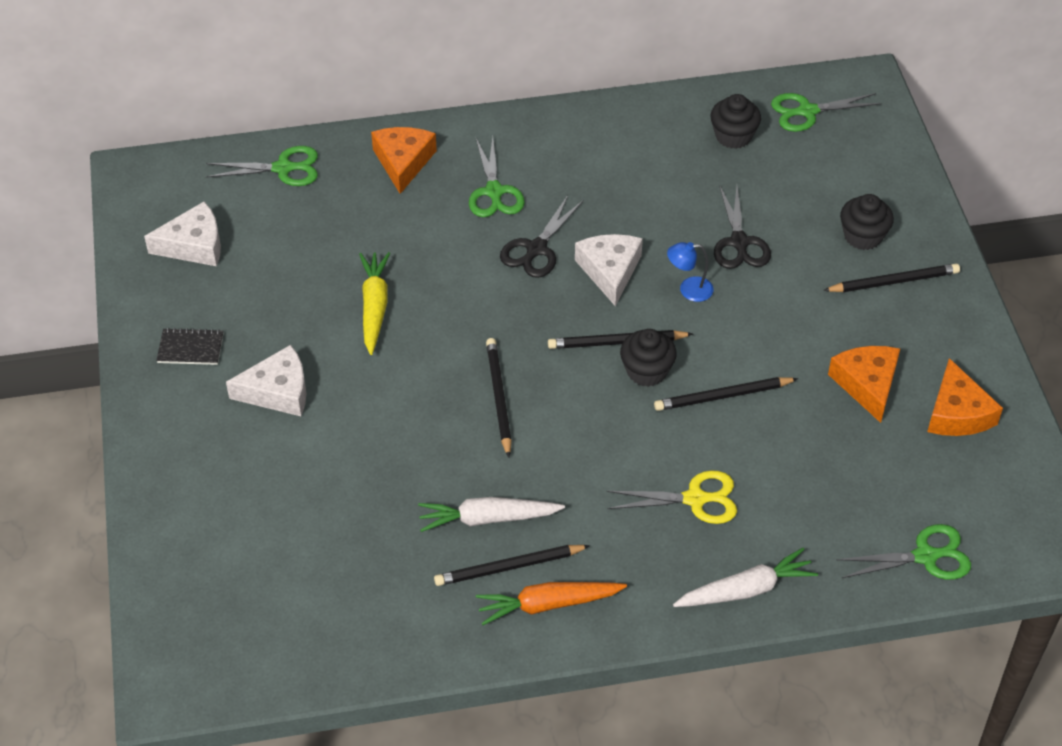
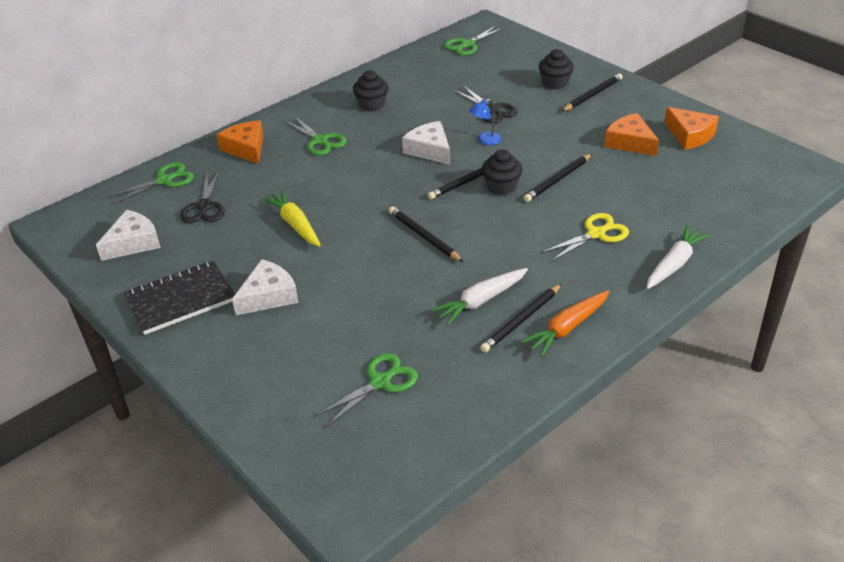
camera: 30 degrees left, 10 degrees down
black notebook [156,328,224,365] -> black notebook [124,260,235,335], size x1.89
black scissors [500,195,583,278] -> black scissors moved to [180,169,225,223]
black cupcake [711,94,761,149] -> black cupcake moved to [353,70,388,111]
green scissors [836,524,971,580] -> green scissors moved to [314,353,418,427]

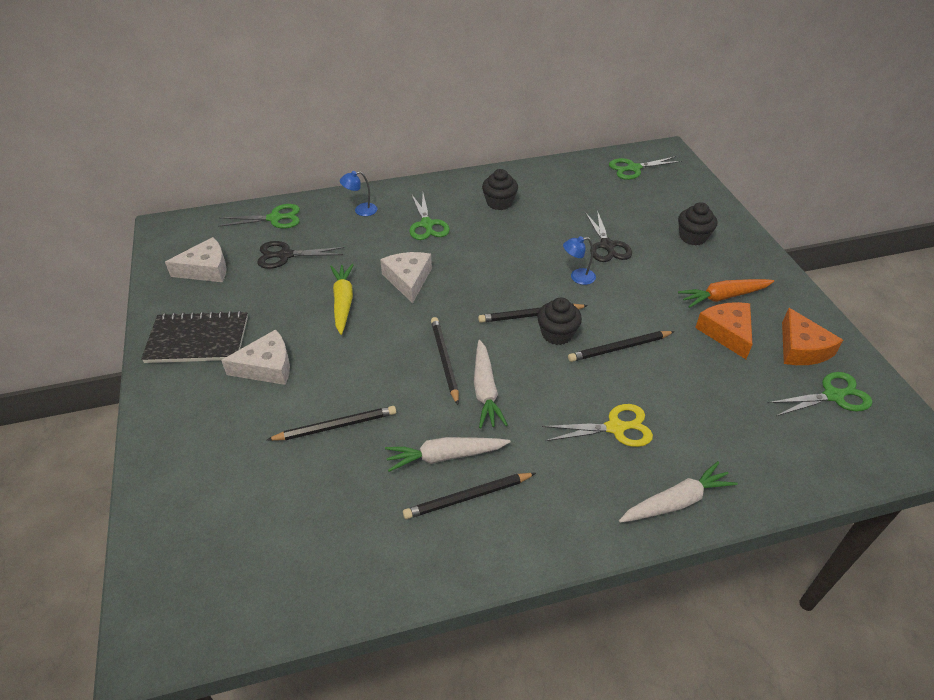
camera: 25 degrees right, 5 degrees up
black scissors [180,169,225,223] -> black scissors turned 60 degrees clockwise [257,241,344,269]
orange cheese [216,120,263,164] -> blue lamp [340,171,377,216]
green scissors [314,353,418,427] -> green scissors moved to [768,372,872,416]
white cheese [402,121,450,165] -> white cheese moved to [380,252,432,303]
orange carrot [521,290,609,357] -> orange carrot moved to [678,279,774,308]
black pencil [562,73,623,111] -> black pencil moved to [267,406,396,441]
none -> white carrot [474,340,508,428]

